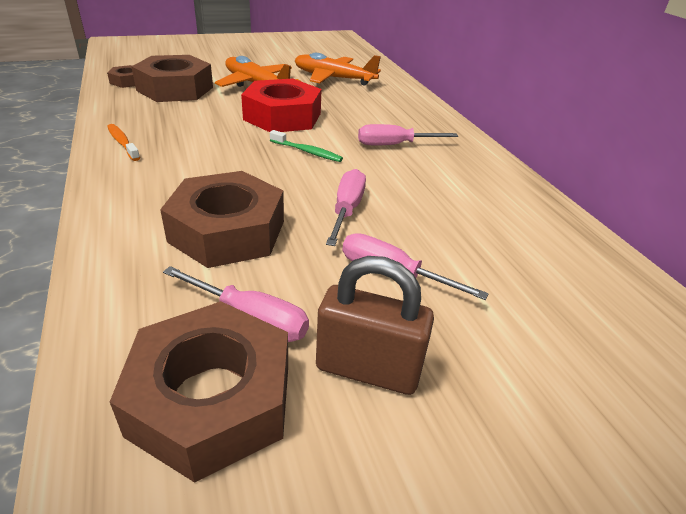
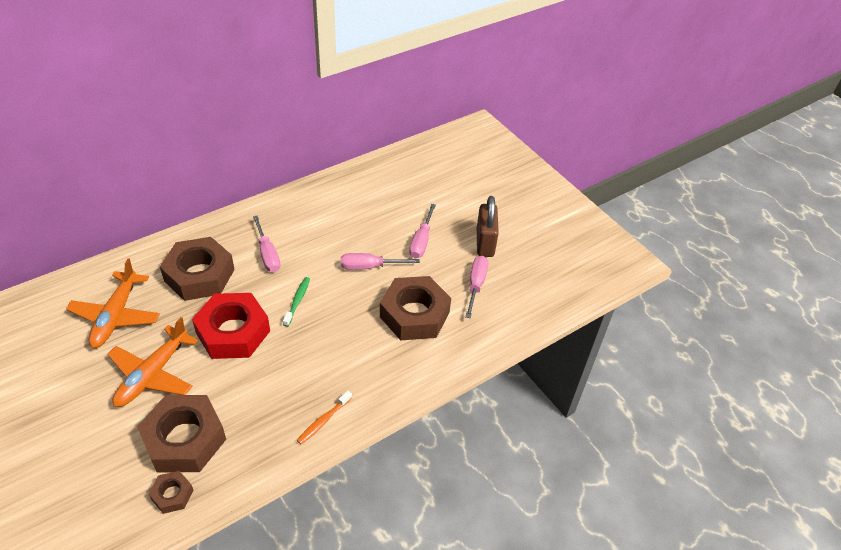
camera: 105 degrees left, 10 degrees up
brown nut [110,301,288,483] -> brown nut moved to [160,237,235,301]

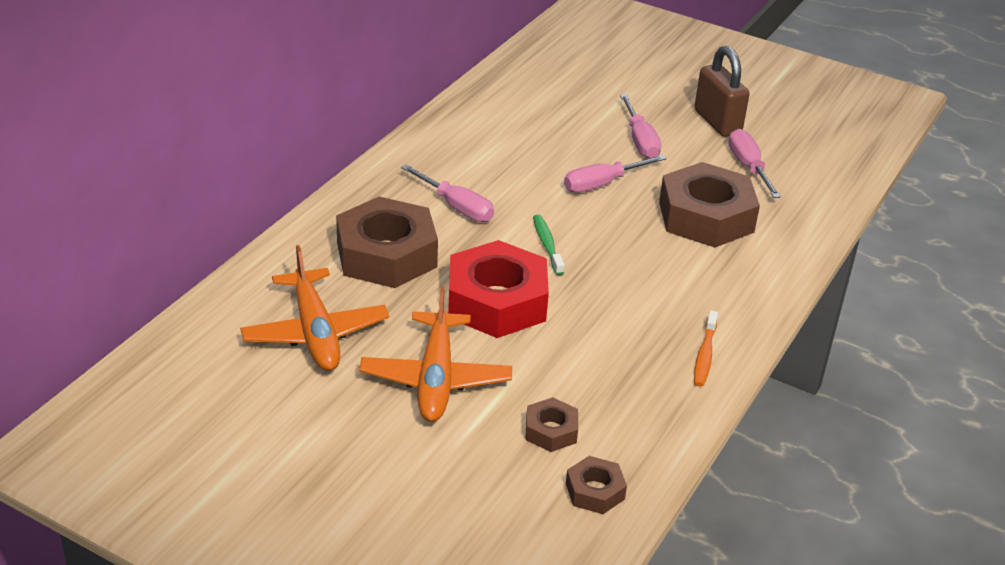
camera: 25 degrees left, 10 degrees down
brown nut [137,395,226,473] -> brown nut [525,397,578,452], size x0.47

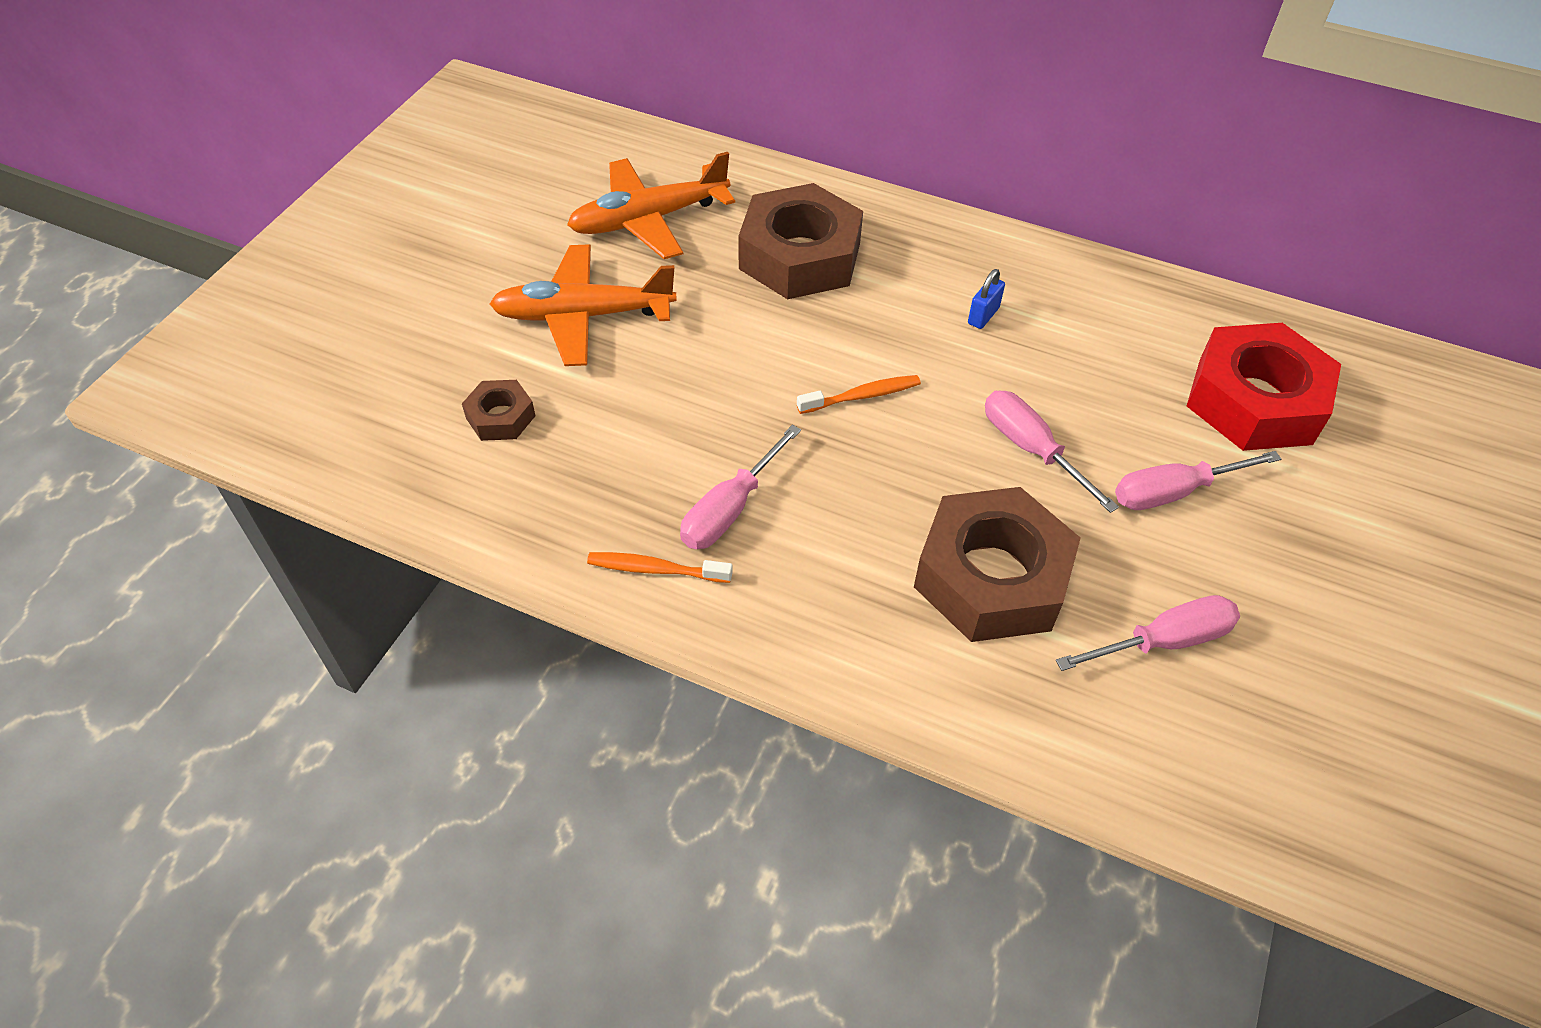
camera: 85 degrees right, 15 degrees up
pink screwdriver [401,164,494,222] -> pink screwdriver moved to [680,425,801,549]
red nut [448,240,549,338] -> red nut moved to [1187,323,1341,451]
green toothbrush [533,215,565,275] -> orange toothbrush [797,375,921,414]
brown nut [566,456,627,514] -> none
brown padlock [694,46,750,137] -> none
none -> blue padlock [968,269,1005,329]

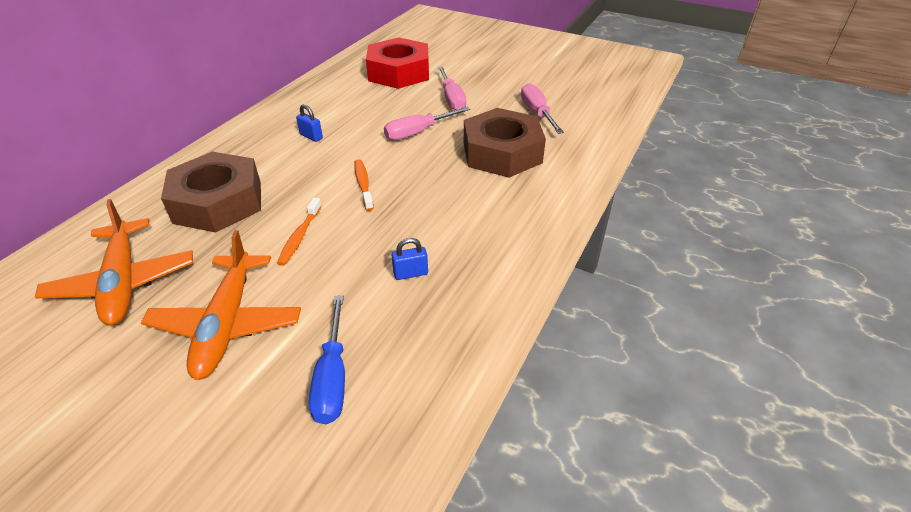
camera: 85 degrees left, 10 degrees down
brown nut [462,380,536,441] -> blue screwdriver [309,295,345,424]
orange toothbrush [587,552,733,583] -> orange toothbrush moved to [277,198,322,266]
pink screwdriver [680,425,801,549] -> none
none -> blue padlock [392,238,428,280]

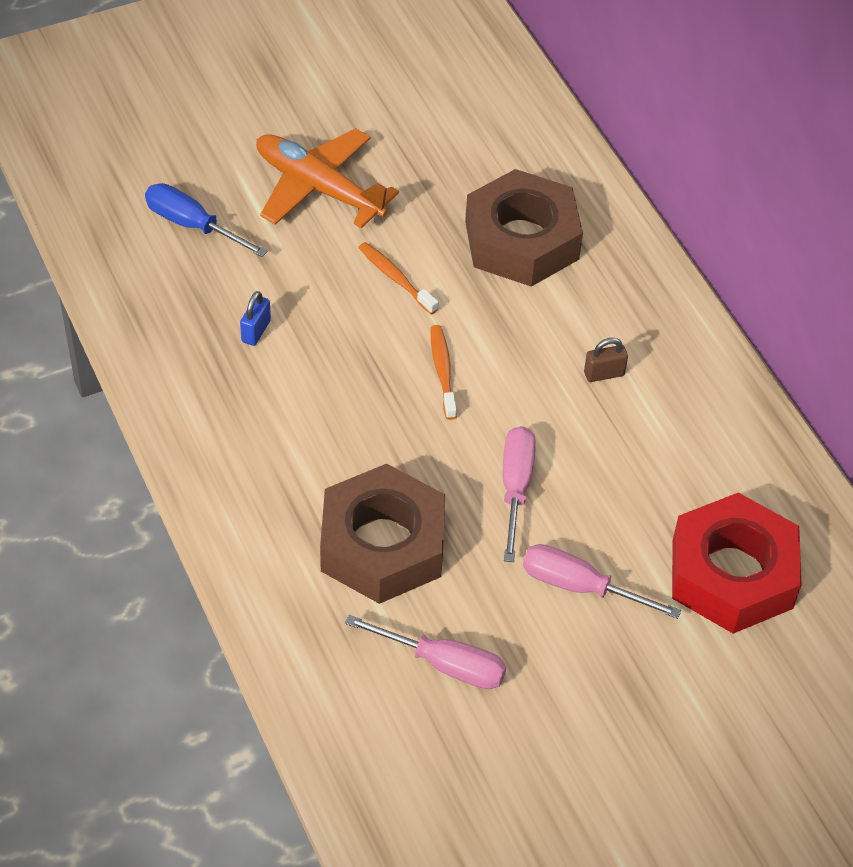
camera: 125 degrees right, 10 degrees up
orange plane [35,199,193,325] -> none
blue padlock [296,104,323,142] -> brown padlock [584,338,628,382]
orange toothbrush [355,160,374,211] -> orange toothbrush turned 120 degrees counterclockwise [431,325,457,420]

